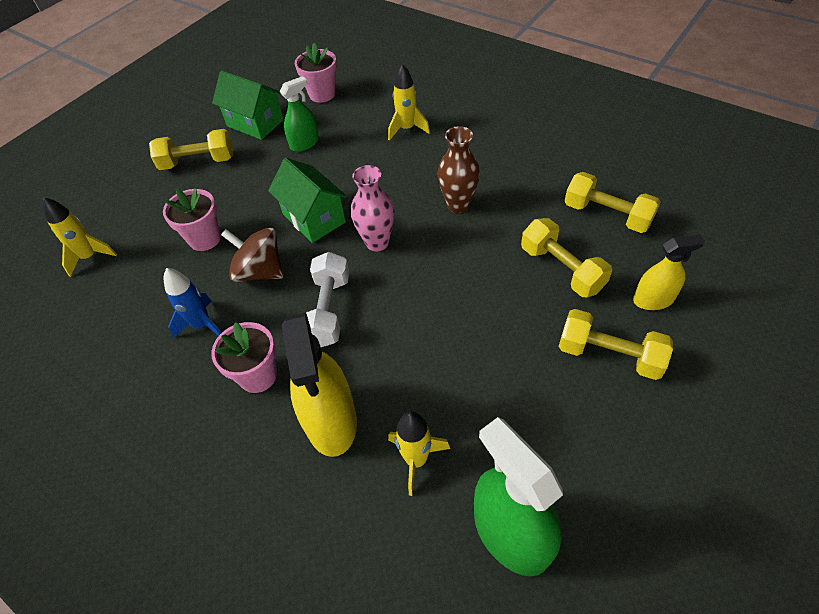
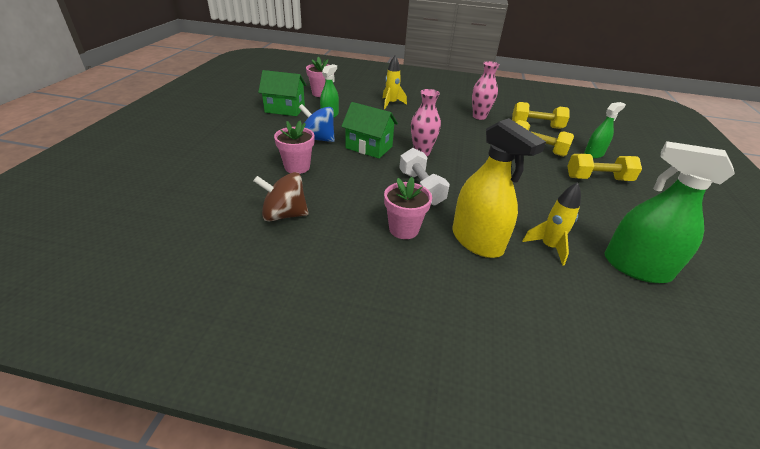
camera: 30 degrees left, 15 degrees down
yellow rocket [43,197,117,277] -> none
yellow dumbbell [149,129,233,170] -> none
blue rocket [163,268,222,338] -> none
brown spinning top [221,227,283,282] -> brown spinning top moved to [254,172,309,222]
brown vase [438,126,480,213] -> none
yellow spray bottle [633,235,705,310] -> green spray bottle [584,102,626,158]
none -> blue spinning top [299,104,335,142]
none -> pink vase [472,61,500,120]

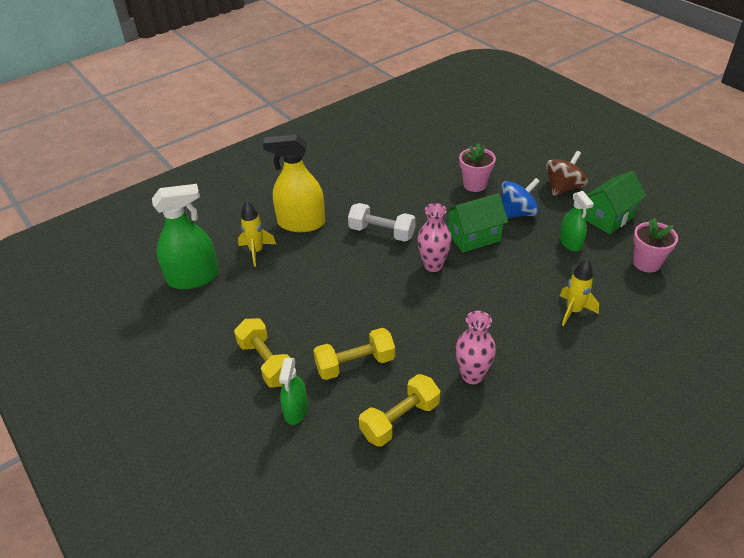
camera: 135 degrees right, 5 degrees up
brown spinning top [254,172,309,222] -> brown spinning top moved to [546,151,588,196]
pink flower pot [384,177,432,239] -> none
yellow dumbbell [567,154,642,181] -> yellow dumbbell turned 75 degrees counterclockwise [234,318,290,388]

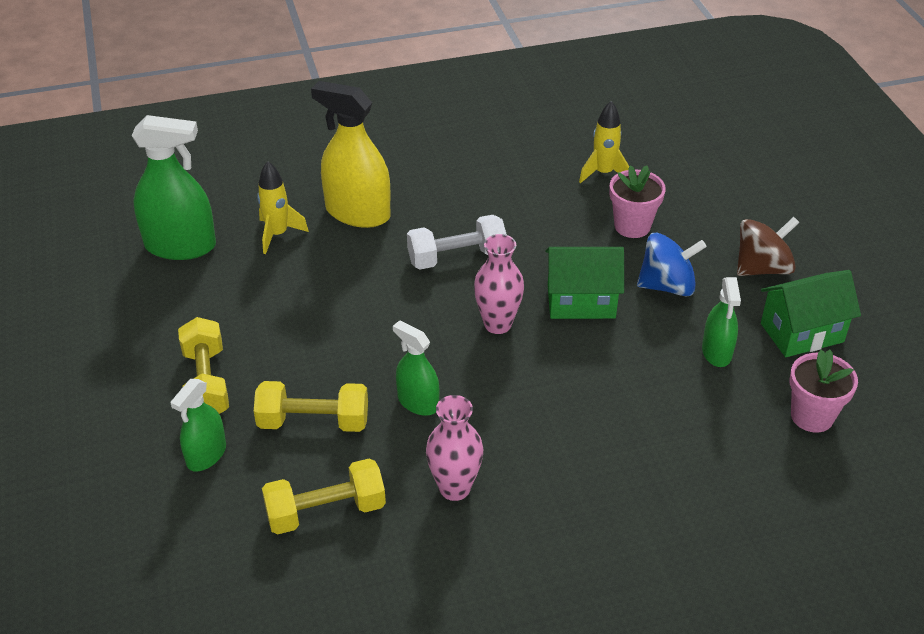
camera: 20 degrees right, 0 degrees up
white dumbbell [348,203,416,242] -> white dumbbell turned 60 degrees counterclockwise [407,215,507,269]
yellow rocket [560,259,599,326] -> yellow rocket moved to [579,101,629,183]
none -> green spray bottle [393,320,439,416]

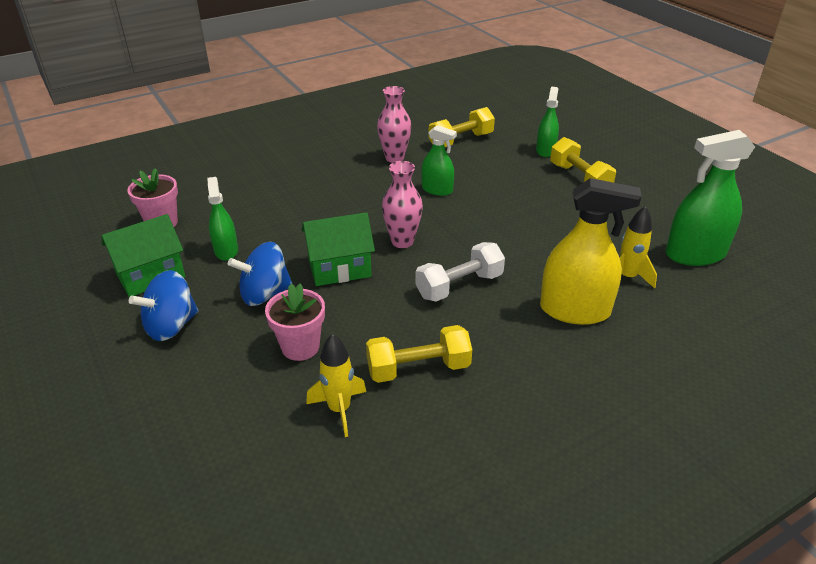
camera: 165 degrees right, 5 degrees down
yellow dumbbell [254,381,368,432] -> yellow dumbbell moved to [366,325,472,383]
brown spinning top [737,217,800,276] -> blue spinning top [129,270,198,341]

